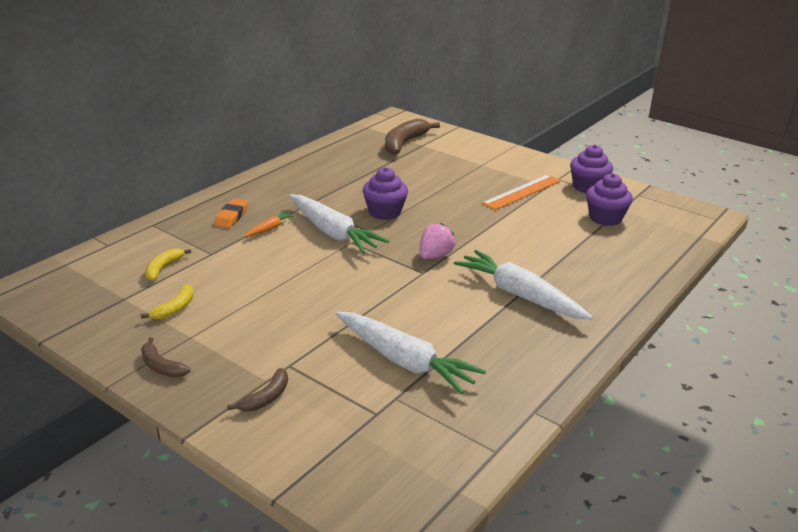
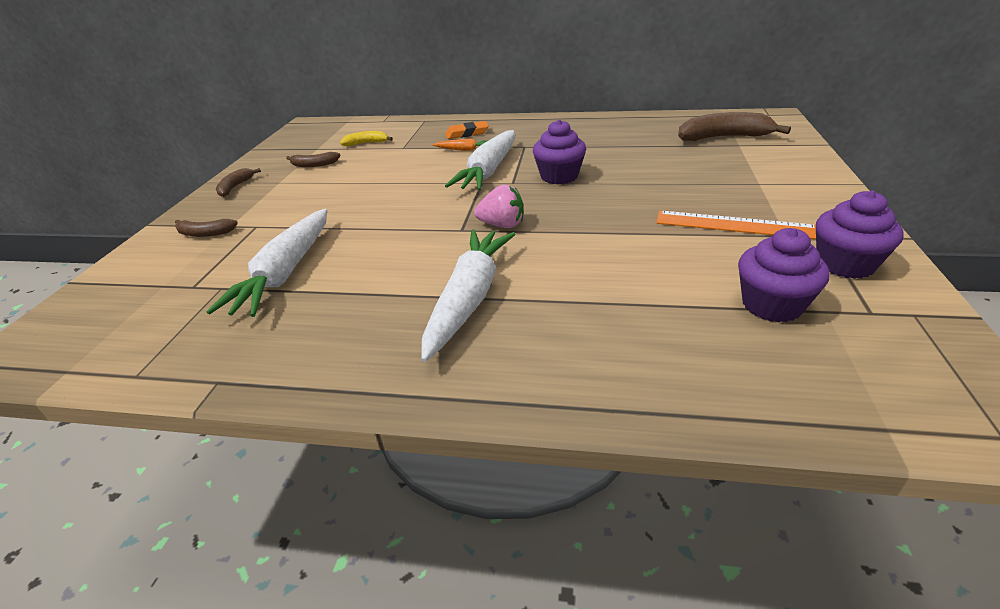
camera: 65 degrees right, 5 degrees up
yellow banana [141,284,194,319] -> brown banana [286,152,341,167]

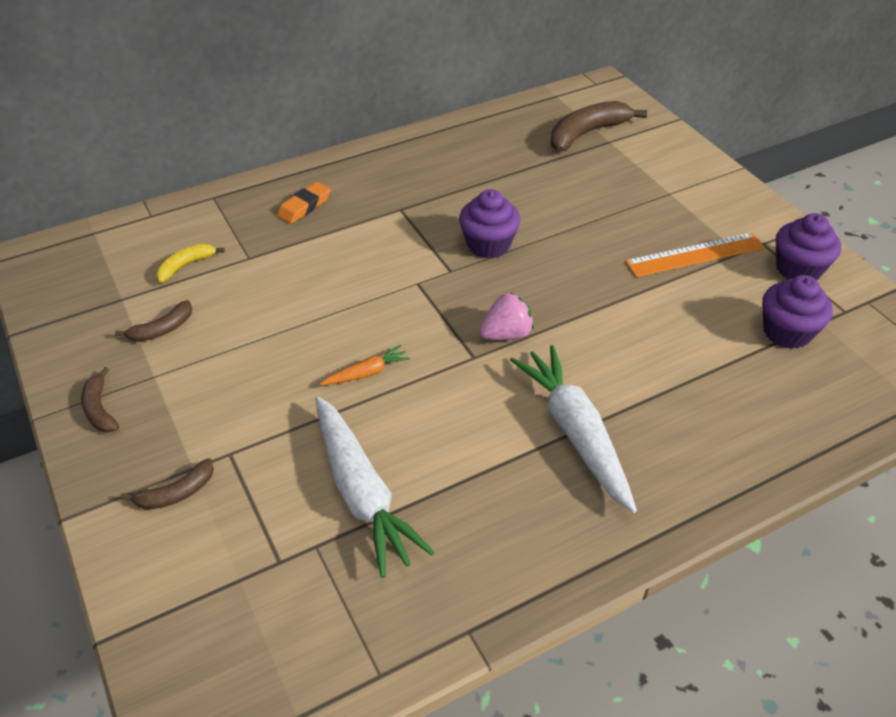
camera: 40 degrees left, 10 degrees up
orange carrot [433,138,487,151] -> orange carrot moved to [320,345,410,386]
white carrot [445,130,515,190] -> none

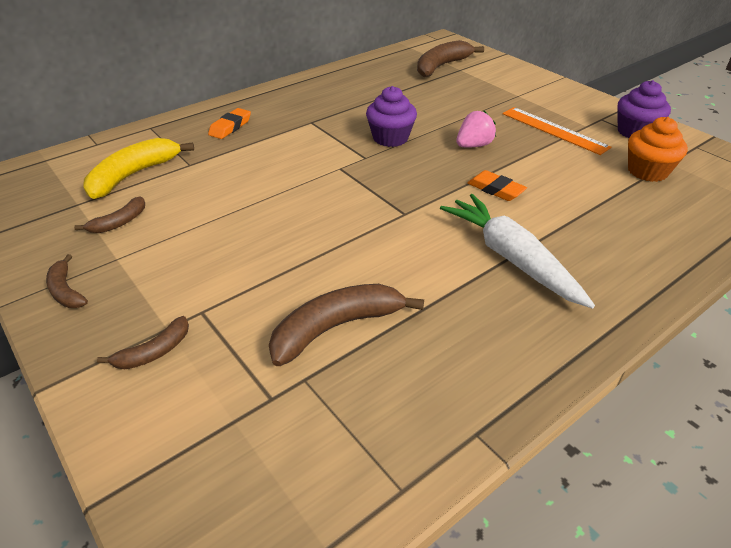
camera: 10 degrees left, 5 degrees down
yellow banana [156,244,225,283] -> yellow banana [83,138,194,199], size x1.83
white carrot [315,396,435,578] -> brown banana [269,284,424,366]
orange carrot [320,345,410,386] -> none
pink strawberry [479,292,534,340] -> pink strawberry moved to [456,111,496,147]
orange ruler [625,233,765,277] -> orange ruler turned 75 degrees clockwise [502,107,611,155]
purple cupcake [762,275,833,349] -> orange cupcake [628,117,688,182]
none -> orange eraser [468,170,527,201]

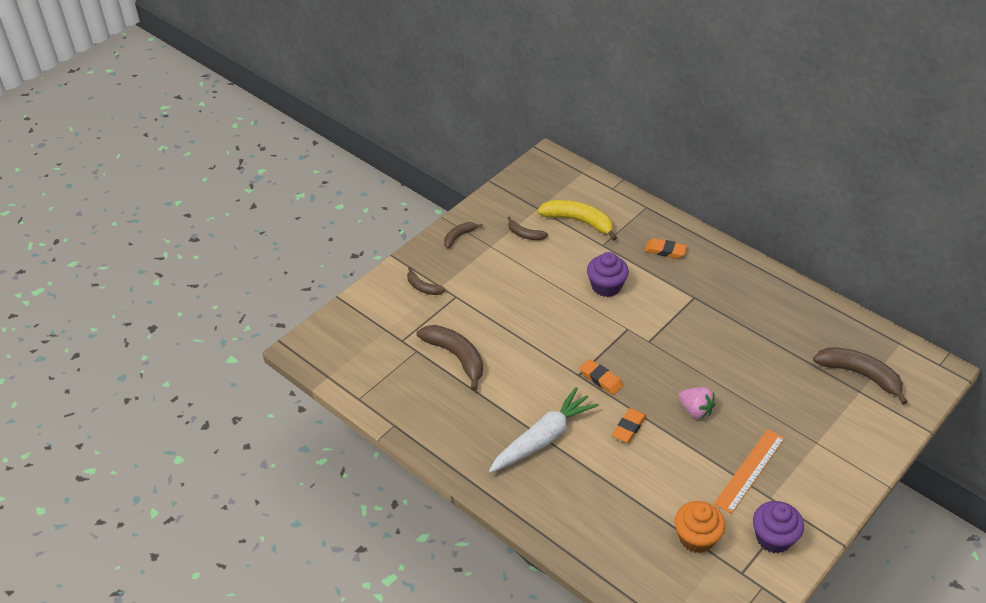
camera: 80 degrees right, 5 degrees up
purple cupcake [366,86,417,147] -> purple cupcake moved to [587,252,629,297]
none -> orange eraser [580,359,623,395]

